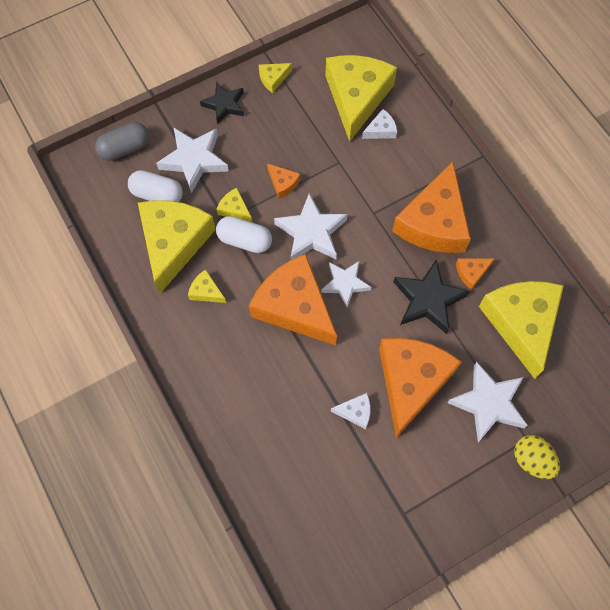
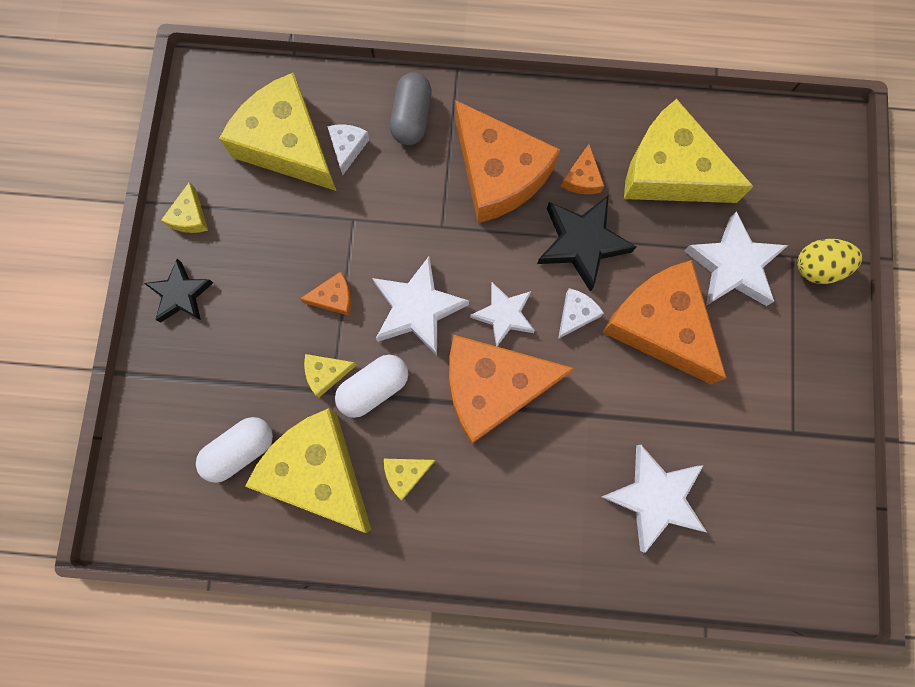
camera: 55 degrees left, 10 degrees up
grey capsule [95,122,149,161] -> grey capsule moved to [390,72,432,145]
white star [156,128,229,193] -> white star moved to [602,445,707,553]
white cheese [331,393,371,429] -> white cheese moved to [558,288,604,339]

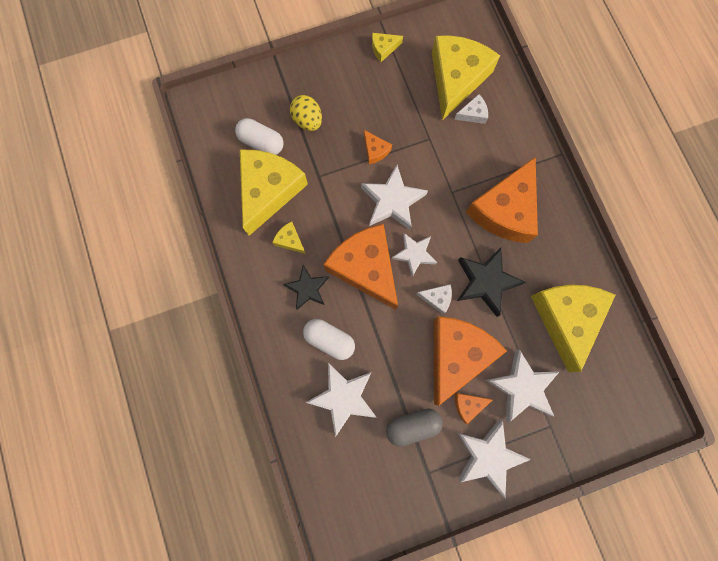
camera: 65 degrees right, 0 degrees up
black star [144,259,213,323] -> black star moved to [283,265,329,310]
yellow cheese [304,354,357,397] -> none
white capsule [335,355,408,418] -> white capsule moved to [303,319,355,360]
grey capsule [390,72,432,145] -> grey capsule moved to [386,408,443,447]
orange cheese [561,144,604,194] -> orange cheese moved to [455,393,492,424]
yellow egg [797,239,862,284] -> yellow egg moved to [290,95,322,131]
none -> white star [458,419,531,498]

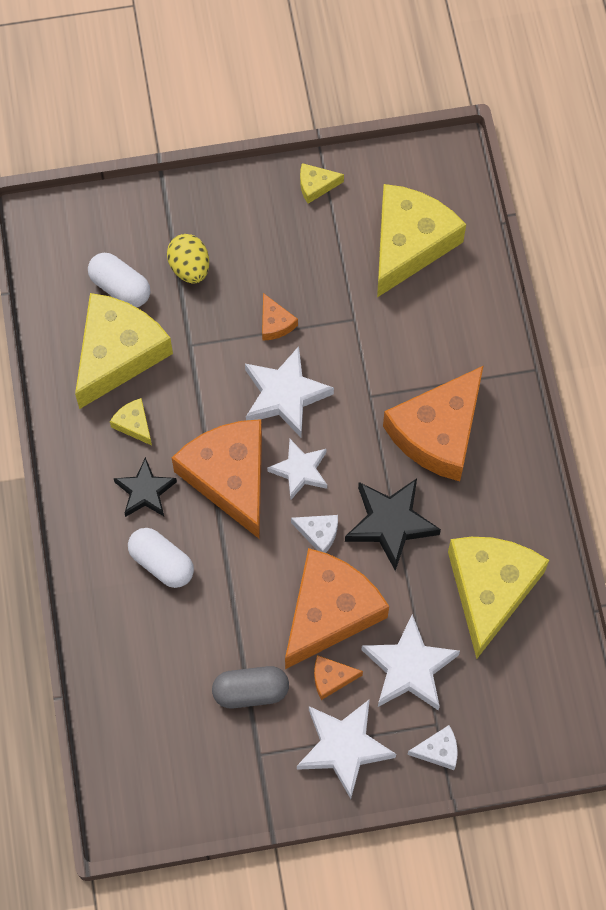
camera: 10 degrees right, 10 degrees down
white star [305,363,377,437] -> none
white cheese [454,94,488,124] -> white cheese moved to [407,725,458,770]

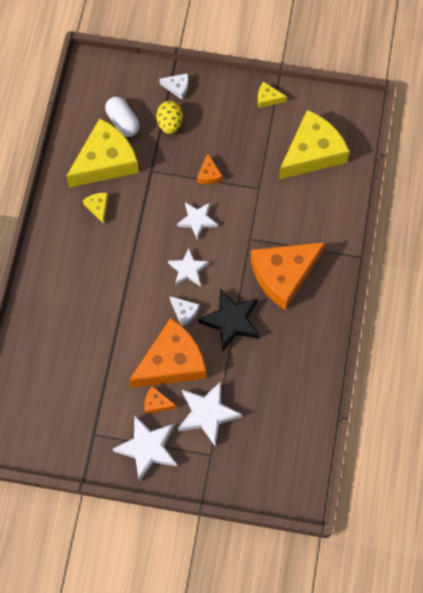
camera: 20 degrees right, 0 degrees up
black star [113,457,177,517] -> none
white capsule [128,528,194,588] -> none
orange cheese [172,419,262,539] -> none
grey capsule [212,666,289,709] -> none
white star [245,346,334,437] -> white star [177,202,218,240], size x0.66
white cheese [407,725,458,770] -> white cheese moved to [159,73,188,99]
yellow cheese [448,537,549,659] -> none

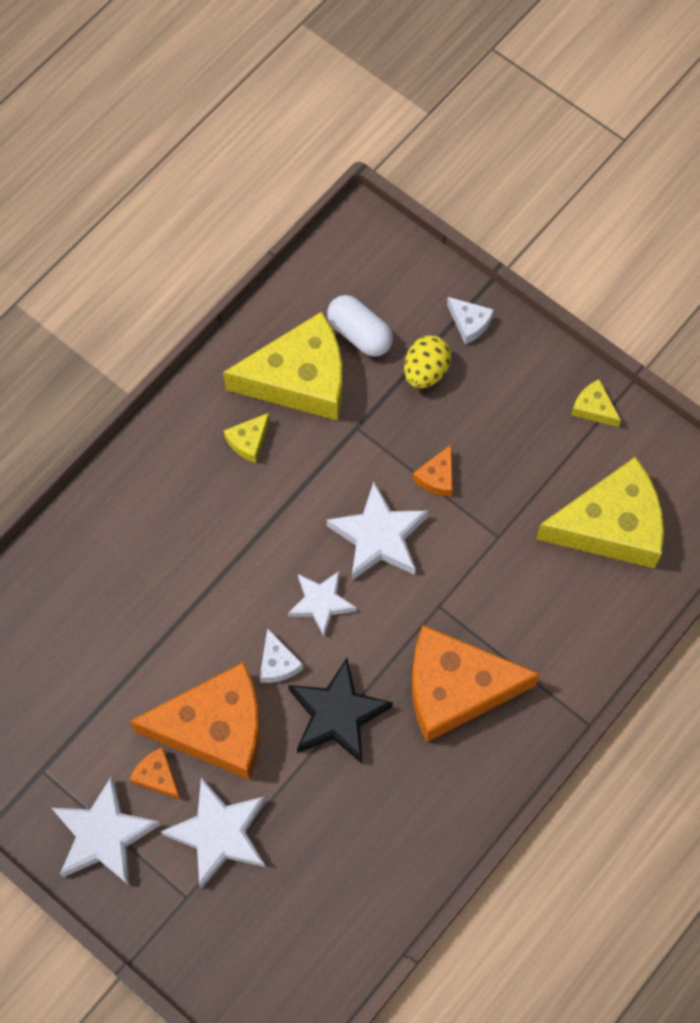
camera: 30 degrees right, 0 degrees up
yellow cheese [83,193,108,224] -> yellow cheese turned 150 degrees counterclockwise [224,413,270,463]
white capsule [105,97,140,137] -> white capsule turned 45 degrees counterclockwise [327,295,393,357]
white star [177,202,218,240] -> white star [327,482,428,580], size x1.51

